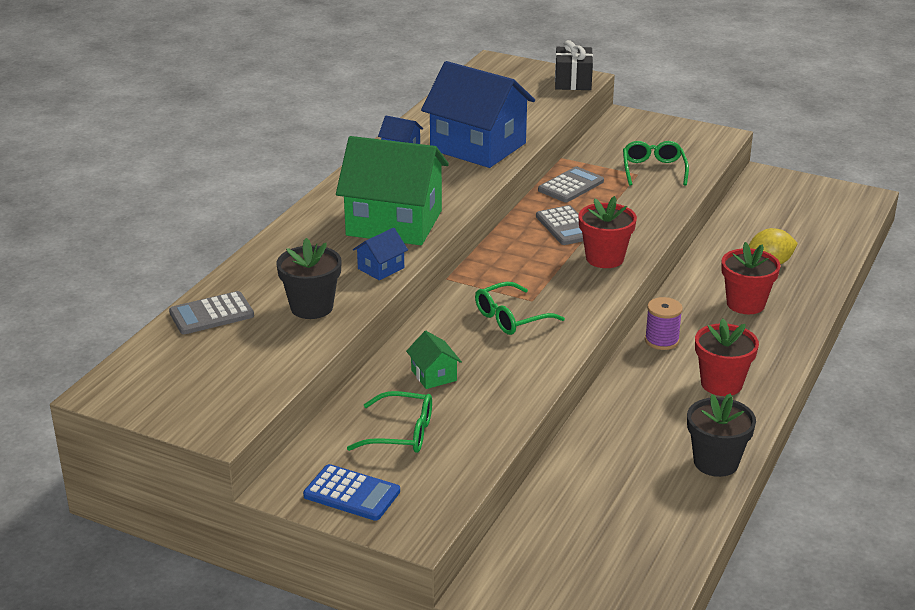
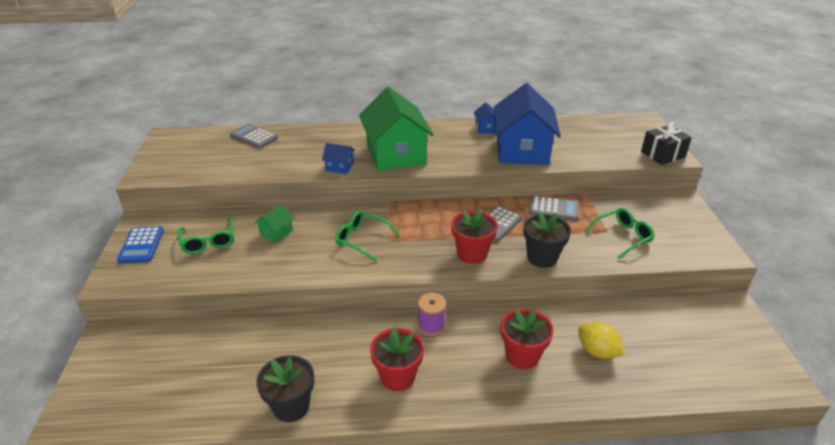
camera: 60 degrees right, 5 degrees up
black flower pot [277,238,342,319] -> black flower pot moved to [523,212,571,268]

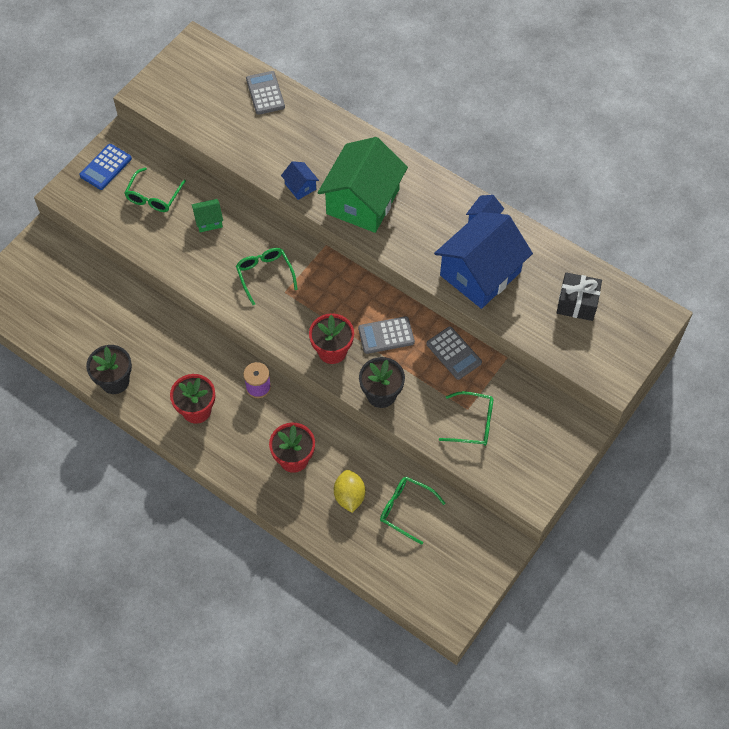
camera: 40 degrees right, 25 degrees up
black gift [641,122,692,165] -> black gift moved to [557,272,602,321]
none -> green glasses [380,477,445,545]

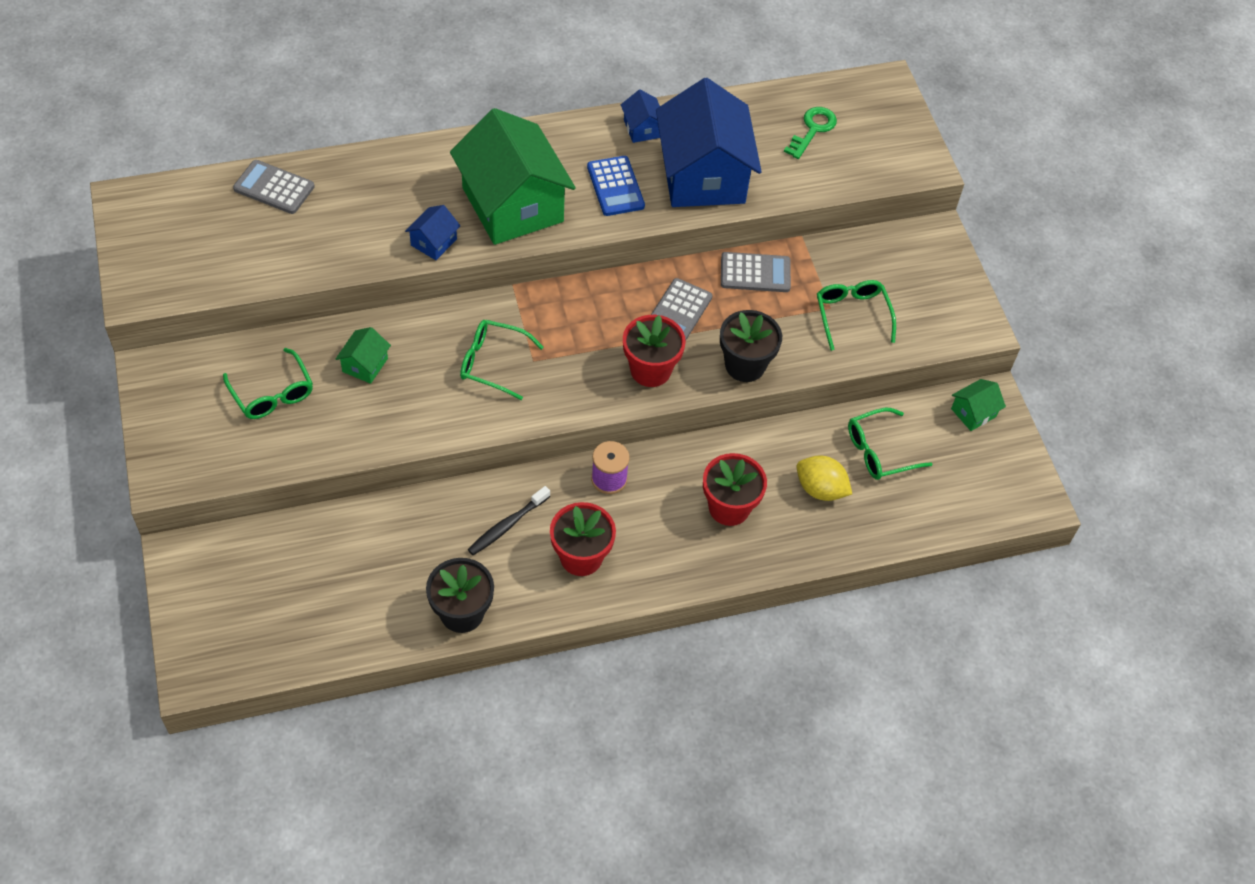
camera: 55 degrees left, 5 degrees down
blue calculator [79,144,132,190] -> blue calculator moved to [587,156,645,216]
blue house [281,161,319,200] -> blue house turned 60 degrees counterclockwise [405,205,461,260]
green glasses [439,391,494,446] -> green glasses turned 60 degrees counterclockwise [817,280,896,351]
black gift [557,272,602,321] -> green key [784,107,837,159]
none -> black toothbrush [468,486,550,555]
none -> green house [951,379,1006,431]

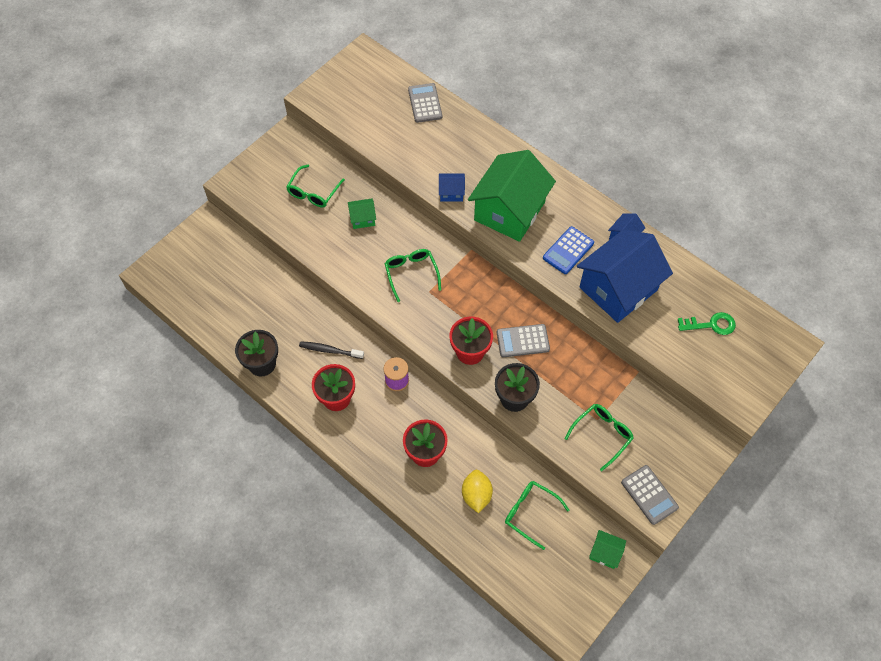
camera: 60 degrees right, 5 degrees up
grey calculator [721,252,791,292] -> grey calculator moved to [621,465,679,525]

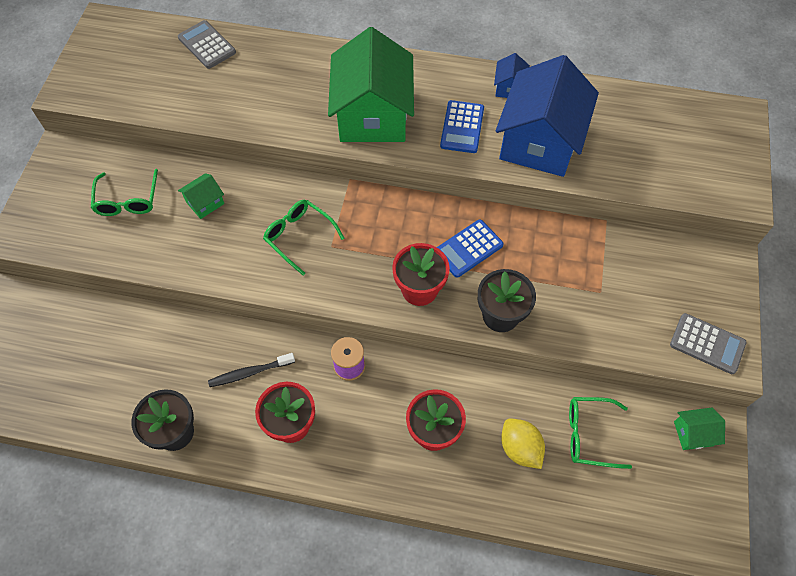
camera: 30 degrees left, 0 degrees up
blue house [439,173,465,202] -> none
grey calculator [497,324,550,357] -> blue calculator [437,220,504,278]
green glasses [564,404,634,471] -> none
green key [678,312,736,335] -> none

